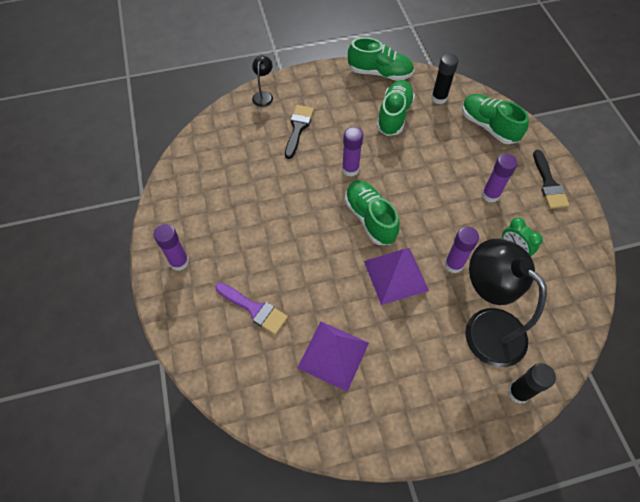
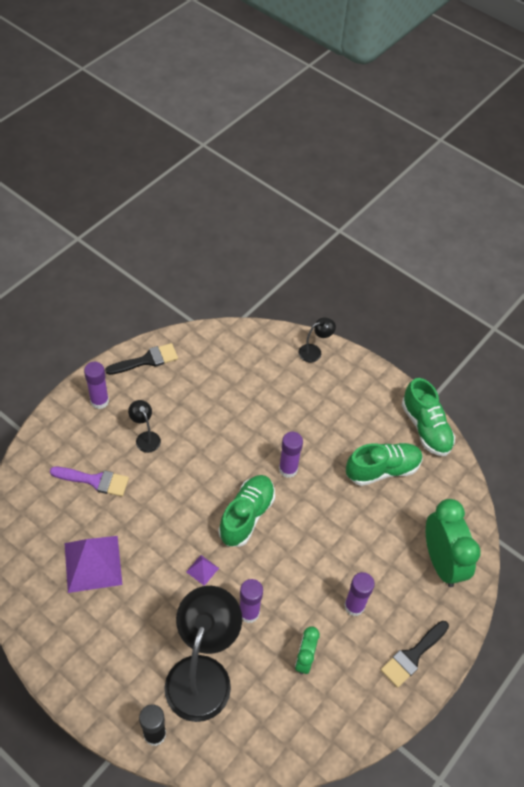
camera: 50 degrees right, 5 degrees down
purple brush [215,282,288,335] -> purple brush turned 75 degrees counterclockwise [50,467,129,496]
black brush [285,105,314,159] -> black brush moved to [105,343,178,375]
purple pyramid [364,248,429,305] -> purple pyramid [186,555,219,586], size x0.44
black glue stick [431,54,459,104] -> none
green shoe [462,94,529,144] -> green clock [426,499,480,587]
none -> black lamp [128,400,161,453]

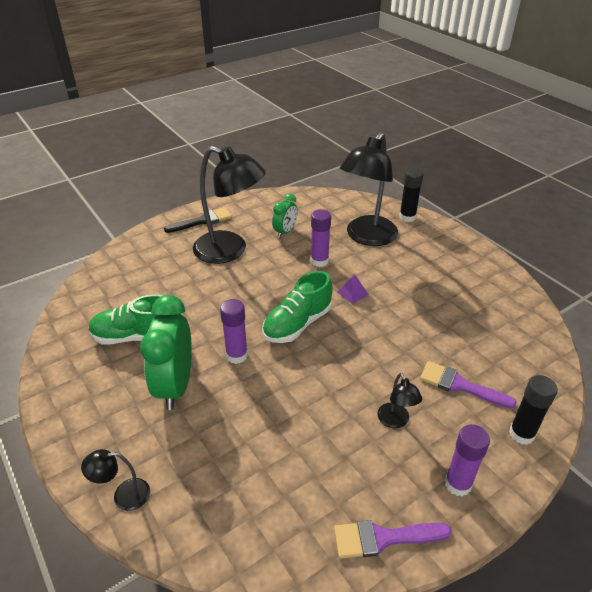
camera: 160 degrees left, 15 degrees down
purple pyramid [65,536,123,593] -> none
black brush [105,343,178,375] -> purple brush [334,520,452,559]
purple glue stick [344,572,375,616] -> black lamp [193,146,266,264]
green shoe [402,378,455,456] -> none
green clock [426,499,480,587] -> green clock moved to [140,295,192,410]
none -> black glue stick [509,375,558,445]

